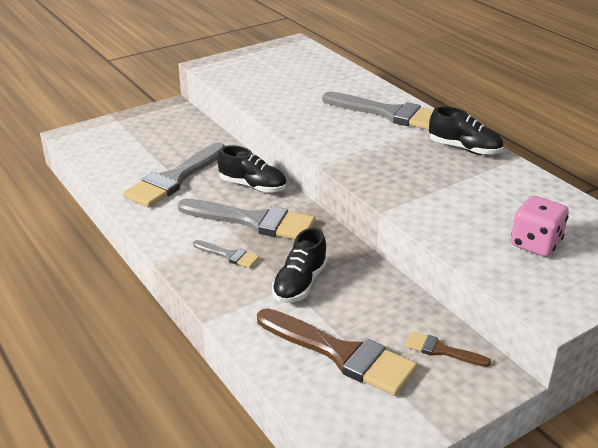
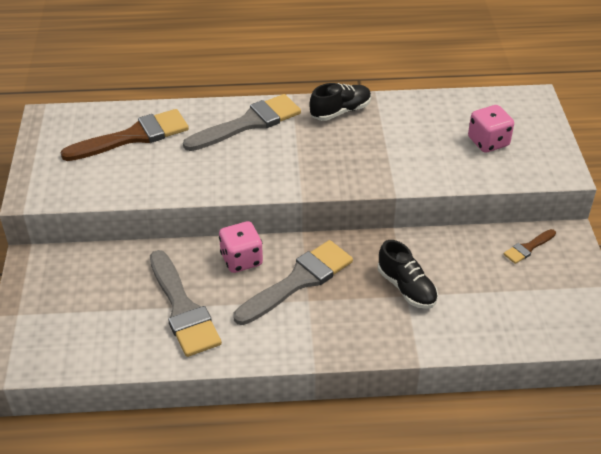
camera: 60 degrees left, 10 degrees up
grey brush [193,240,259,268] -> none
black shoe [218,145,287,193] -> pink dice [219,221,263,273]
brown brush [257,308,417,396] -> brown brush moved to [61,109,189,161]

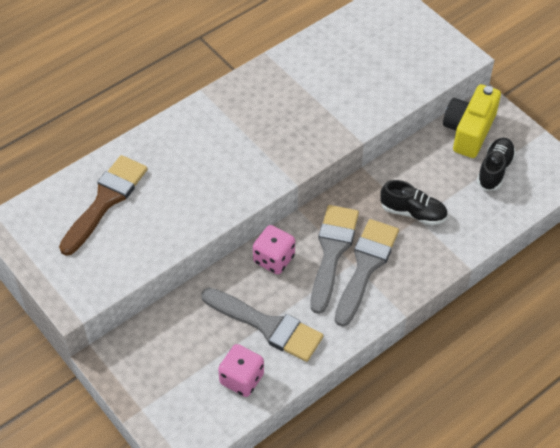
camera: 35 degrees left, 10 degrees up
grey brush [183,94,301,151] -> grey brush moved to [335,219,399,327]
black shoe [309,83,371,121] -> black shoe moved to [477,138,516,191]
pink dice [468,105,514,153] -> pink dice moved to [218,344,264,397]
brown brush [504,229,556,264] -> yellow camera [443,84,501,158]

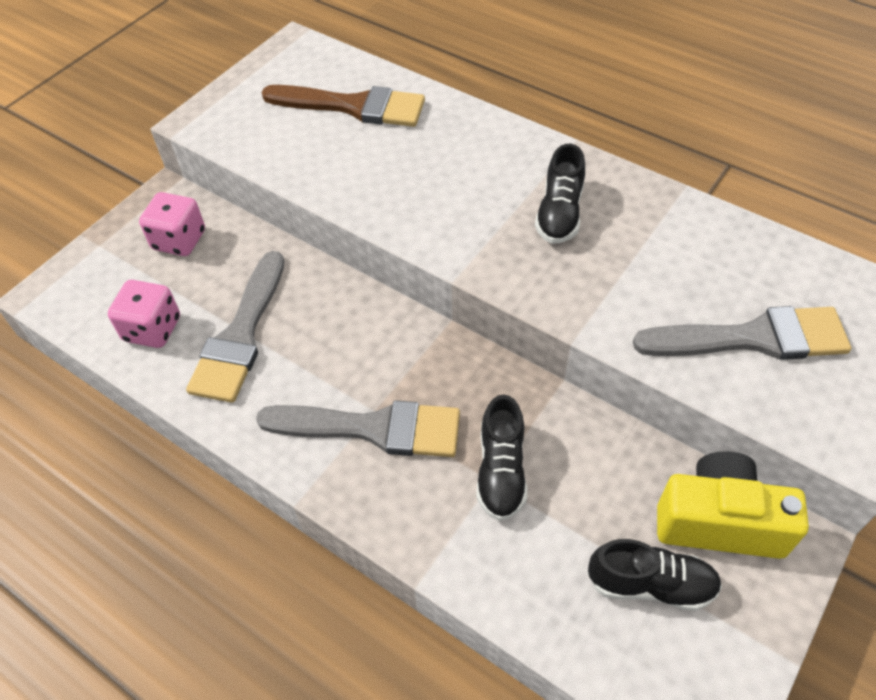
camera: 75 degrees right, 0 degrees up
pink dice [253,225,295,275] -> pink dice moved to [139,192,205,256]
grey brush [310,205,359,314] -> grey brush moved to [633,306,851,360]
none -> black shoe [535,144,585,244]

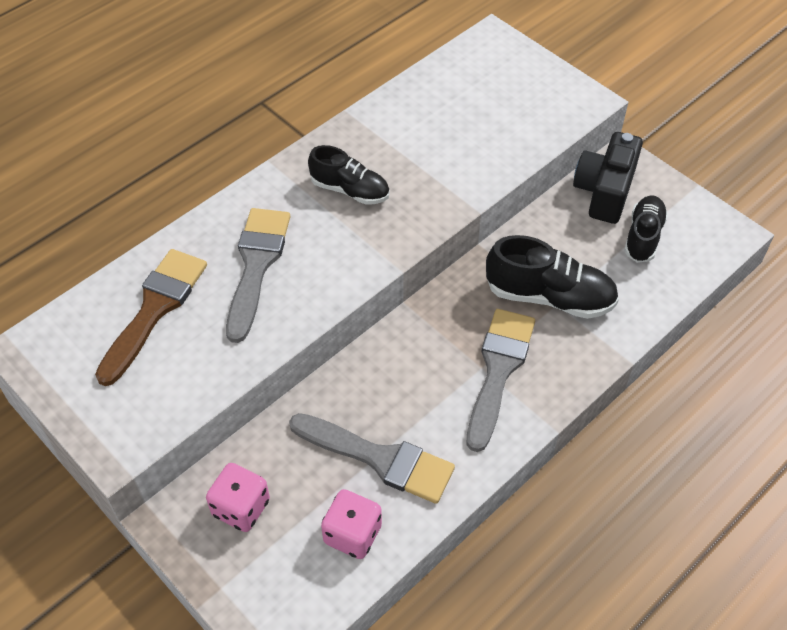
camera: 80 degrees left, 0 degrees up
black shoe [476,394,527,521] -> black shoe [486,235,619,319], size x1.51
grey brush [633,306,851,360] -> grey brush moved to [226,208,290,343]
yellow camera [657,451,809,559] -> black camera [573,132,643,224]

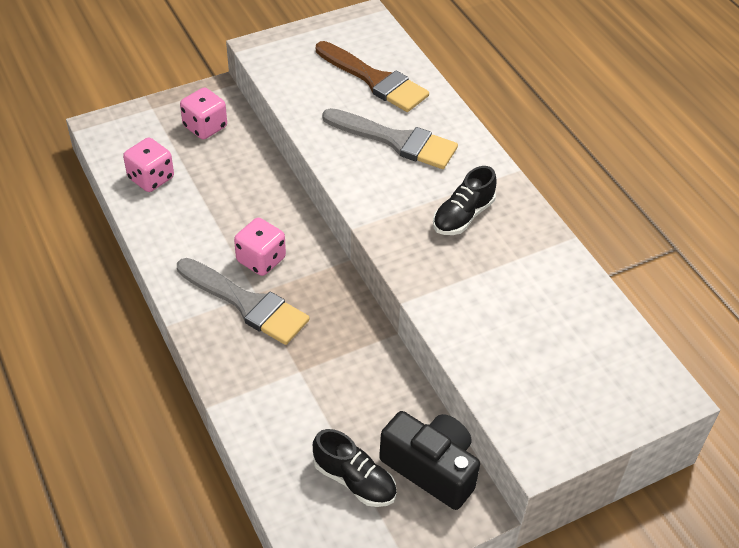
camera: 105 degrees right, 5 degrees down
grey brush [289,413,455,504] -> none
black shoe [486,235,619,319] -> none
none -> pink dice [234,218,286,276]

